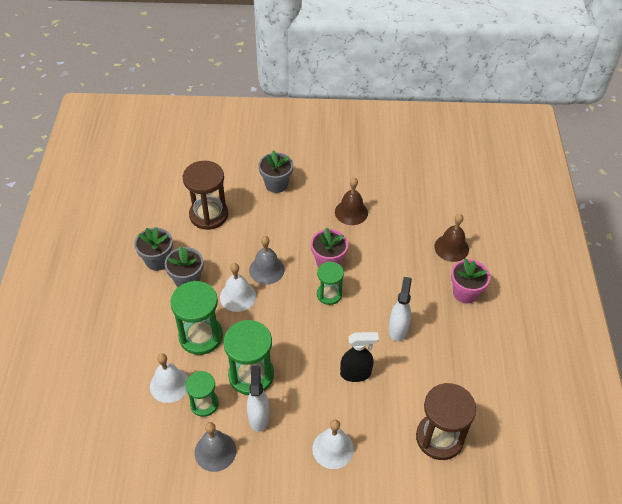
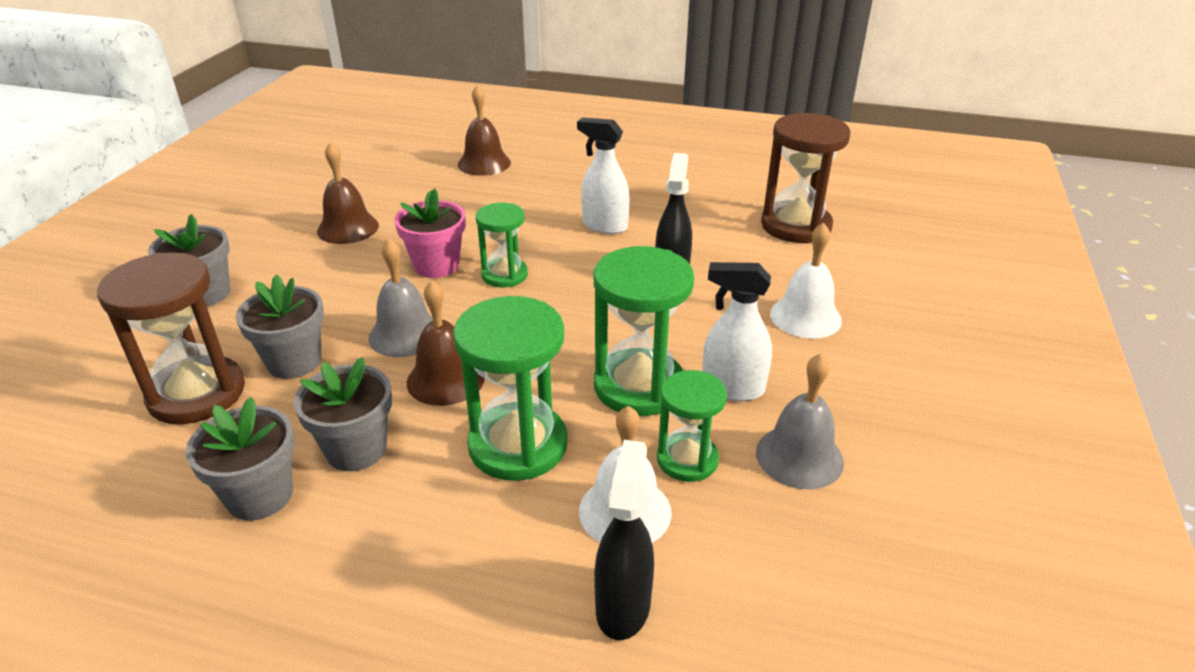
camera: 75 degrees left, 15 degrees down
white bell [220,263,256,312] -> brown bell [407,280,485,406]
pink flower pot [451,258,490,303] -> none
none -> grey flower pot [236,274,324,379]
none -> black spray bottle [594,440,654,640]

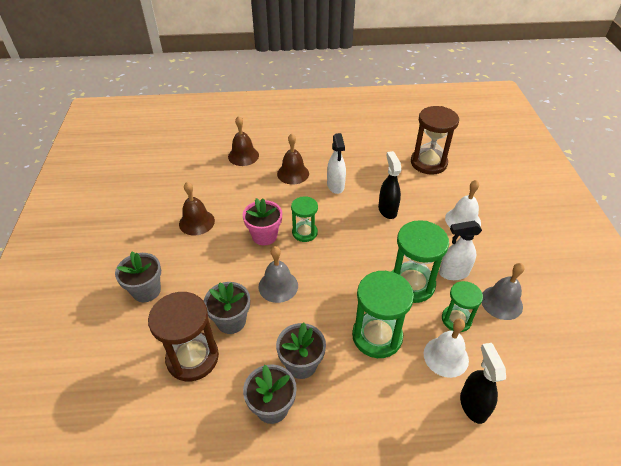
camera: 20 degrees left, 10 degrees up
brown bell [407,280,485,406] -> brown bell moved to [277,133,309,185]
white spray bottle [577,117,629,234] -> white spray bottle turned 105 degrees counterclockwise [327,133,346,194]

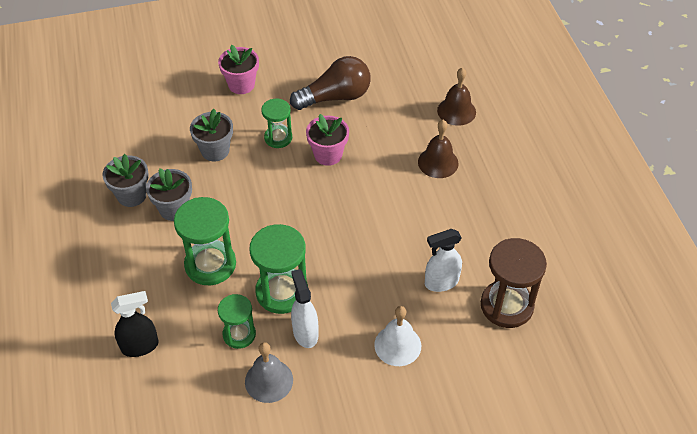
camera: 80 degrees right, 5 degrees up
grey flower pot [115,252,161,302] -> pink flower pot [218,45,259,94]
brown hourglass [148,292,219,381] -> none
brown bell [179,182,215,236] -> brown light bulb [290,56,371,110]
grey bell [258,246,298,303] -> none
green hourglass [291,196,318,242] -> green hourglass moved to [261,98,292,148]
white spray bottle [327,133,346,194] -> white spray bottle moved to [425,229,462,292]
black spray bottle [378,151,401,219] -> none
white bell [424,319,469,378] -> none

